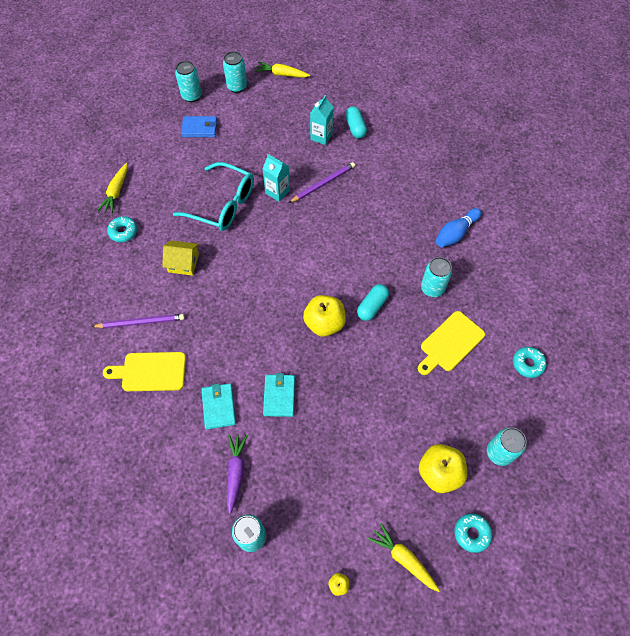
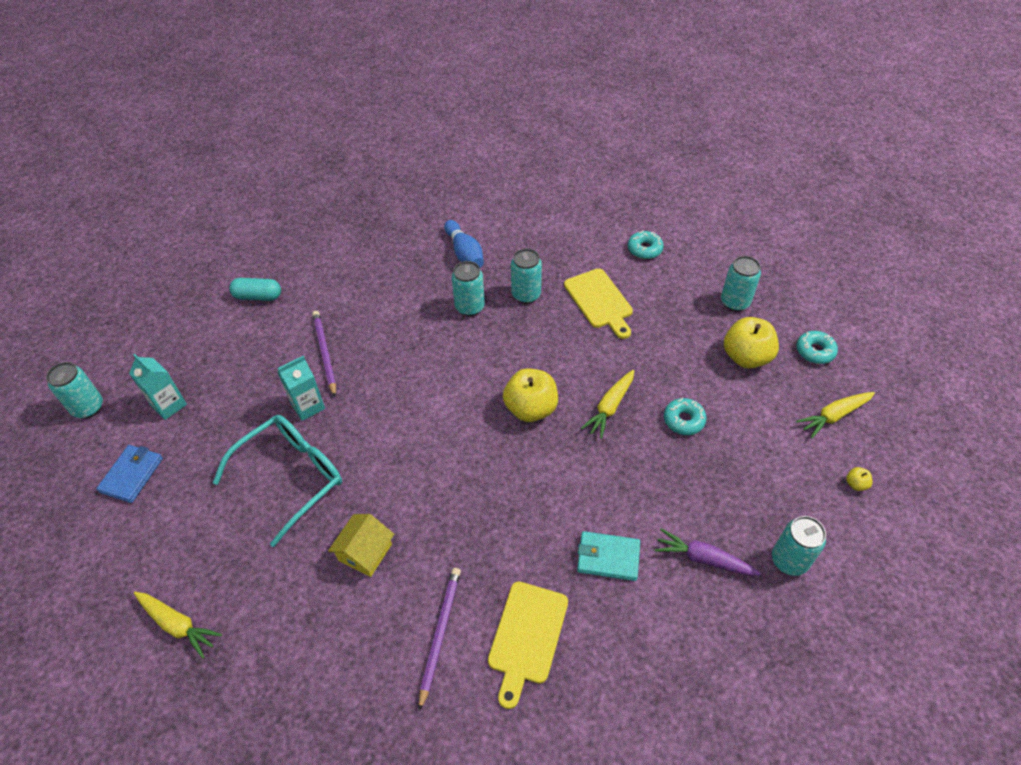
camera: 70 degrees left, 10 degrees down
turquoise donut [107,216,137,242] -> turquoise donut moved to [664,397,707,435]
turquoise can [175,61,202,102] -> turquoise can moved to [452,261,485,316]
yellow carrot [255,61,310,78] -> yellow carrot moved to [581,370,634,439]
turquoise wallet [263,373,295,417] -> none
turquoise carton [310,95,334,145] -> turquoise carton moved to [129,354,187,420]
turquoise capsule [357,284,389,321] -> none

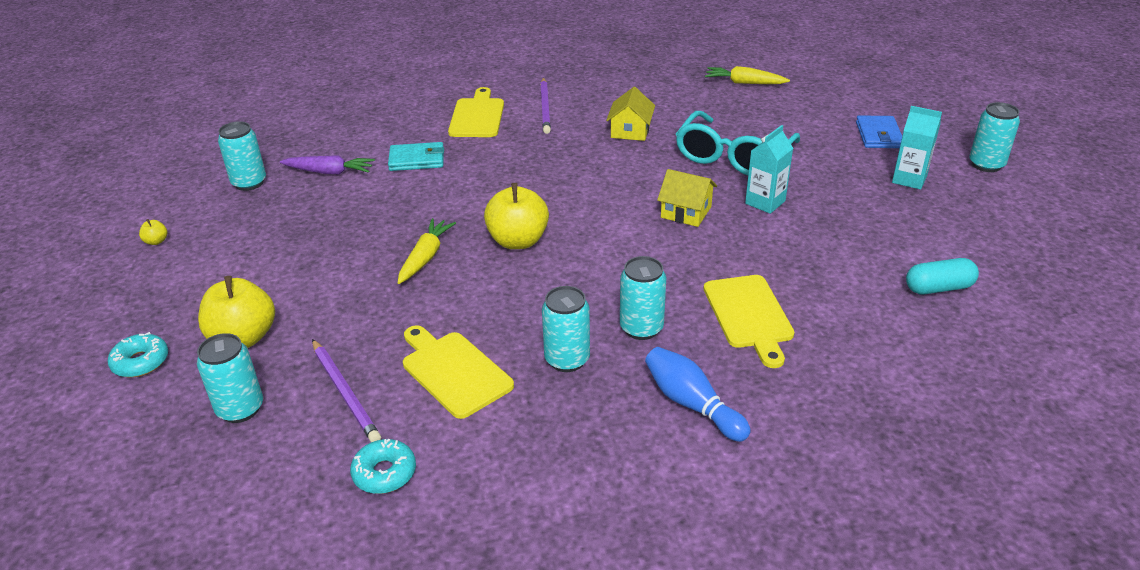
camera: 165 degrees right, 15 degrees down
purple pencil [312,311,336,397] -> purple pencil moved to [312,339,381,442]
turquoise donut [664,397,707,435] -> none
yellow carrot [796,392,875,438] -> none
none -> yellow house [657,169,717,227]
none -> yellow cutting board [704,275,794,368]

